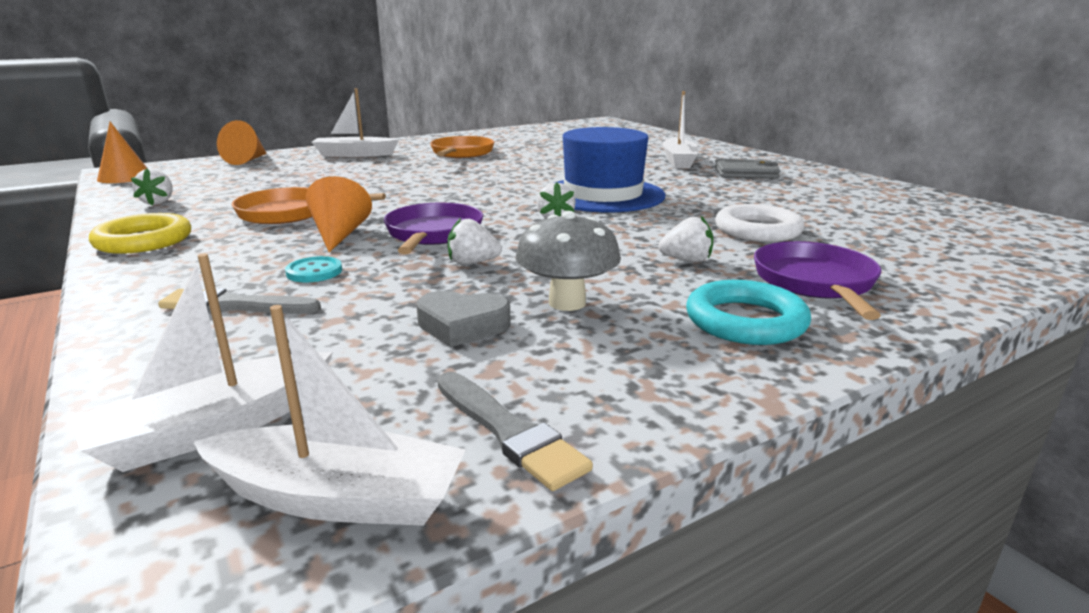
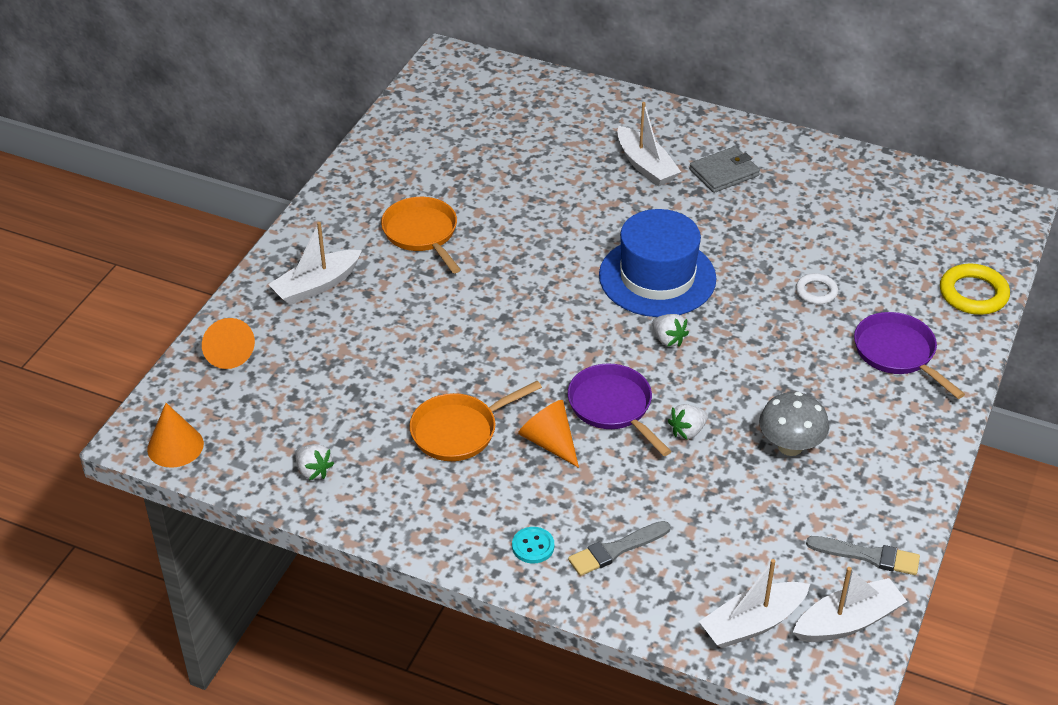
camera: 35 degrees left, 20 degrees up
white boat [71,253,333,472] -> white boat turned 45 degrees clockwise [699,559,810,648]
yellow ring [89,213,191,254] -> yellow ring moved to [940,264,1010,315]
turquoise button [285,256,342,282] -> turquoise button moved to [512,527,554,563]
grey heart [416,291,511,347] -> none
white strawberry [658,216,713,262] -> none
turquoise ring [686,280,811,345] -> none
white ring [715,204,804,242] -> white ring [796,273,838,304], size x0.61

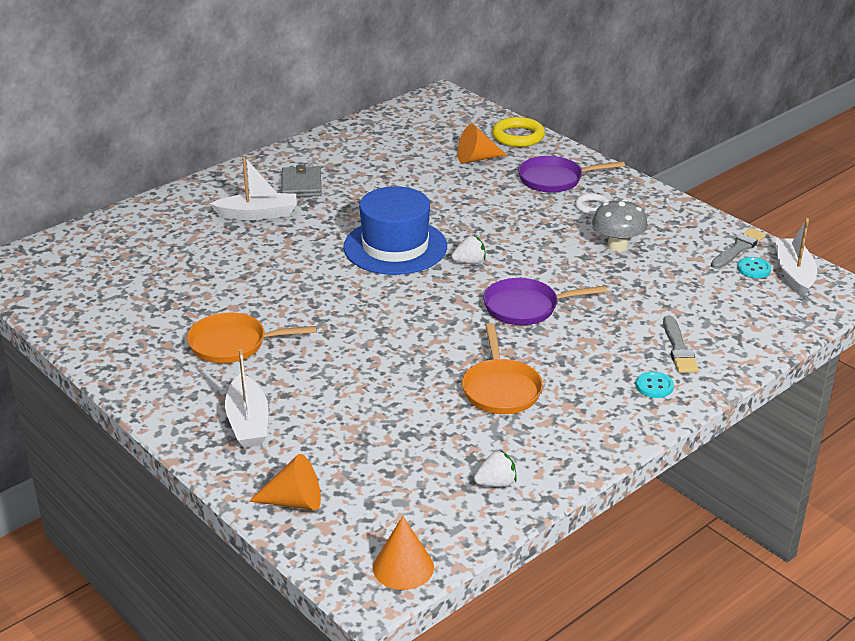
camera: 65 degrees left, 10 degrees down
orange cone [518,400,579,468] -> orange cone moved to [458,124,507,164]
white strawberry [668,404,708,440] -> none
white boat [699,559,810,648] -> none
white ring [796,273,838,304] -> white ring moved to [575,194,610,215]
none -> turquoise button [737,257,771,278]

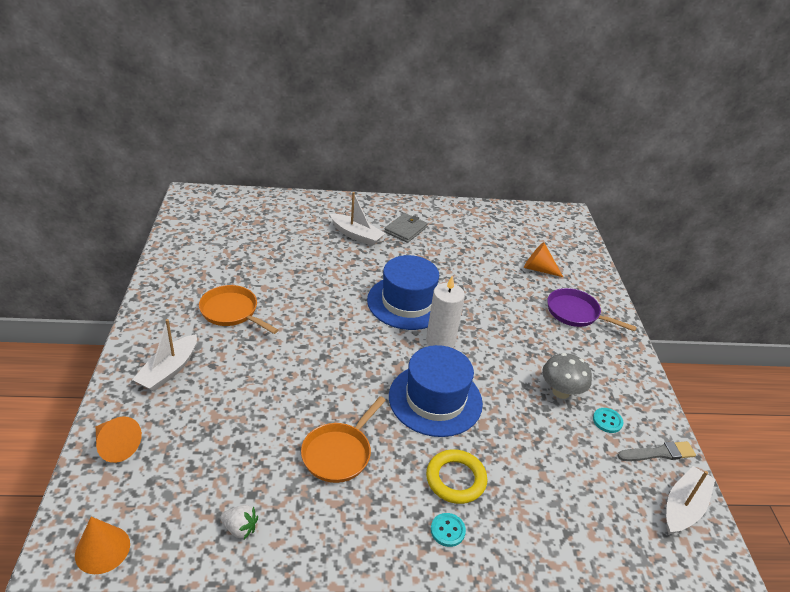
camera: 35 degrees right, 5 degrees up
white strawberry [452,236,485,264] -> white candle [426,276,465,348]
purple pan [483,278,607,325] -> blue hat [389,345,483,437]
yellow ring [492,117,545,147] -> yellow ring moved to [426,449,488,504]
white ring [575,194,610,215] -> none
grey brush [663,315,699,373] -> none
turquoise button [737,257,771,278] -> turquoise button moved to [593,408,623,433]

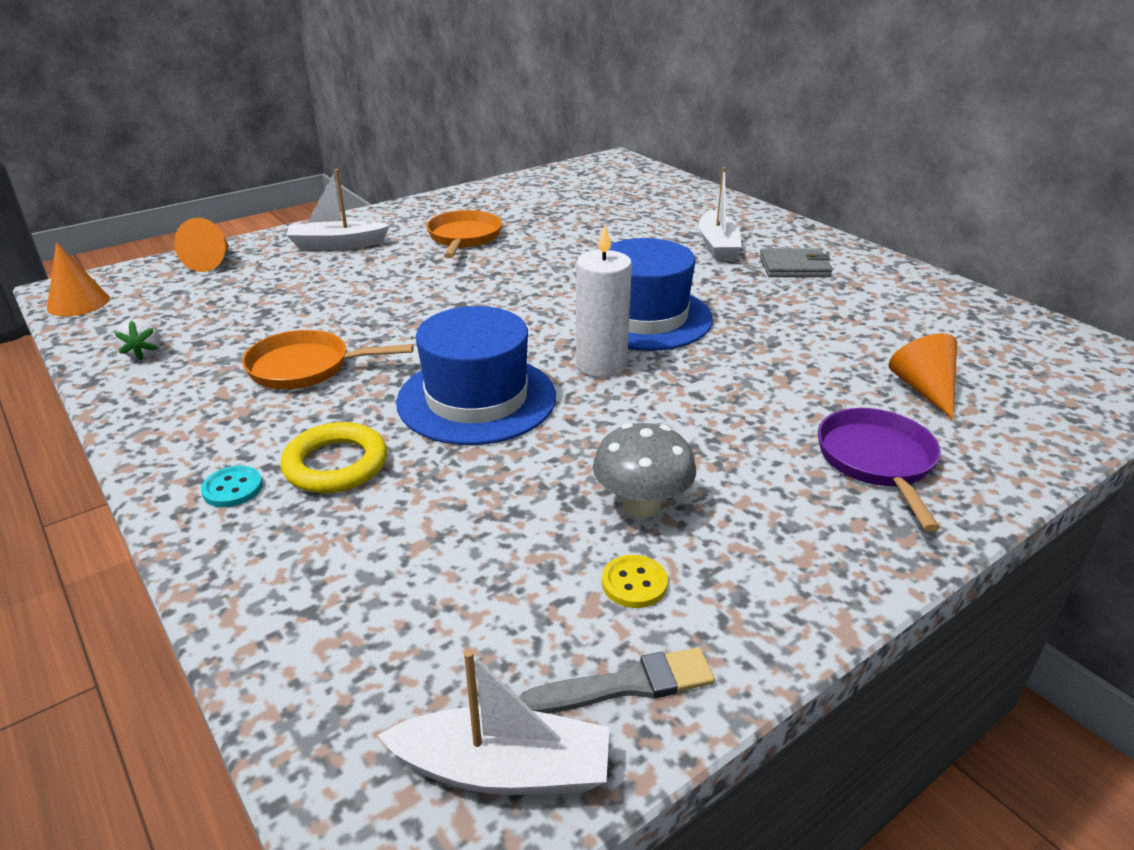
camera: 60 degrees right, 5 degrees down
turquoise button [593,408,623,433] -> yellow button [602,555,668,608]
grey brush [618,441,696,461] -> grey brush turned 60 degrees counterclockwise [519,647,715,714]

